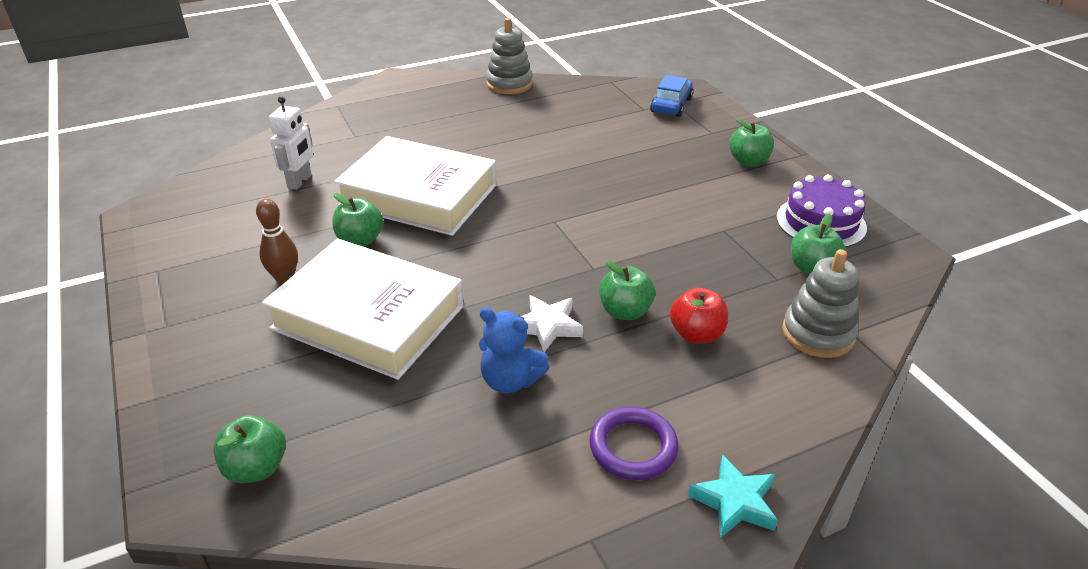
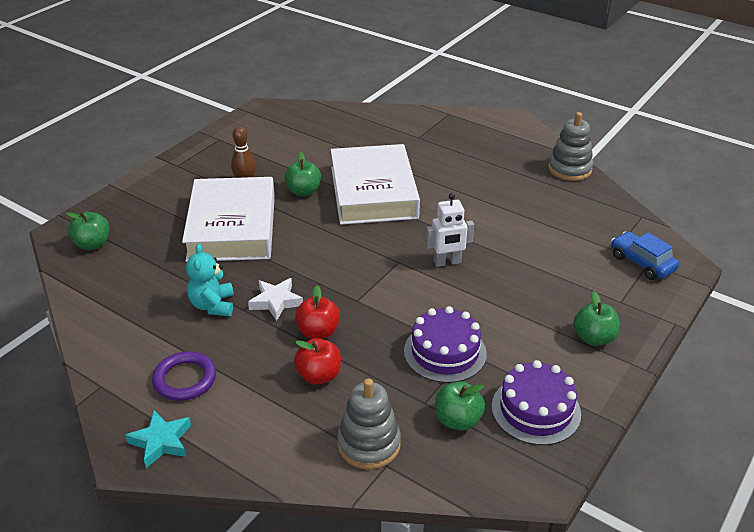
camera: 60 degrees right, 0 degrees up
white robot [269,96,313,190] -> white robot moved to [426,193,474,267]
blue teddy bear [479,307,549,393] -> turquoise teddy bear [186,243,234,316]
green apple [599,260,655,320] -> red apple [295,285,340,339]
blue car [650,75,693,117] -> blue car turned 120 degrees counterclockwise [611,231,679,280]
none -> purple cake [404,306,487,383]

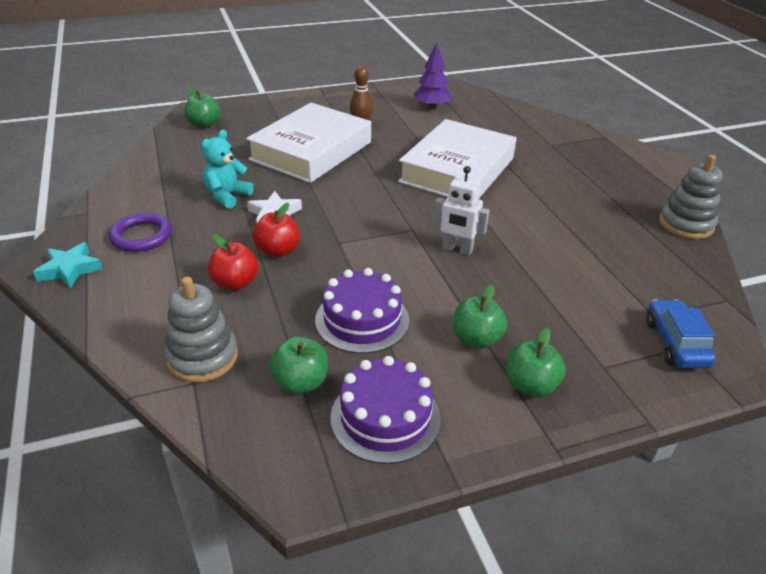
camera: 35 degrees right, 0 degrees up
green apple [284,152,321,196] -> green apple moved to [453,285,508,349]
none -> purple tree [413,43,452,109]

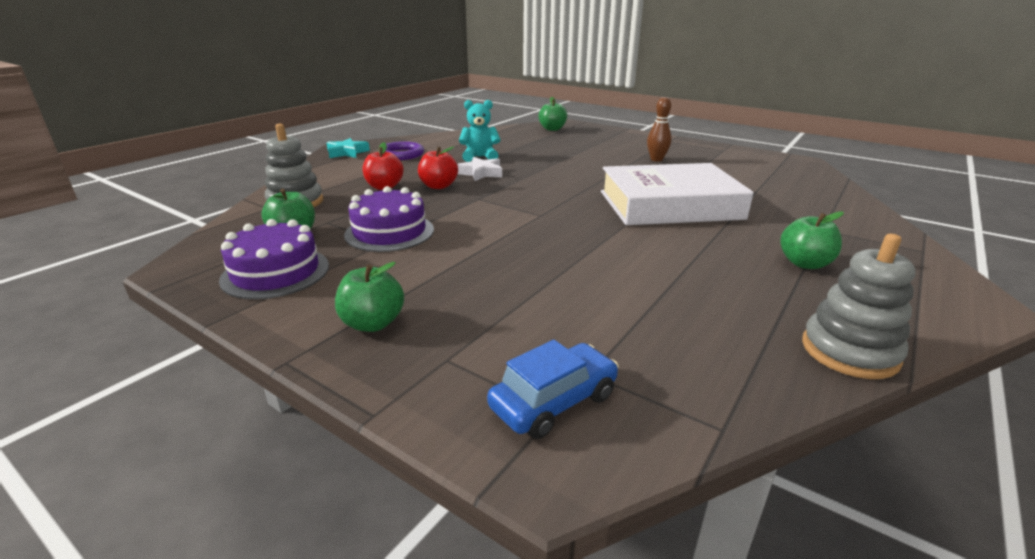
camera: 55 degrees right, 10 degrees down
white book [246,103,371,183] -> none
purple tree [413,43,452,109] -> none
white robot [433,166,489,255] -> none
green apple [453,285,508,349] -> green apple moved to [780,211,844,269]

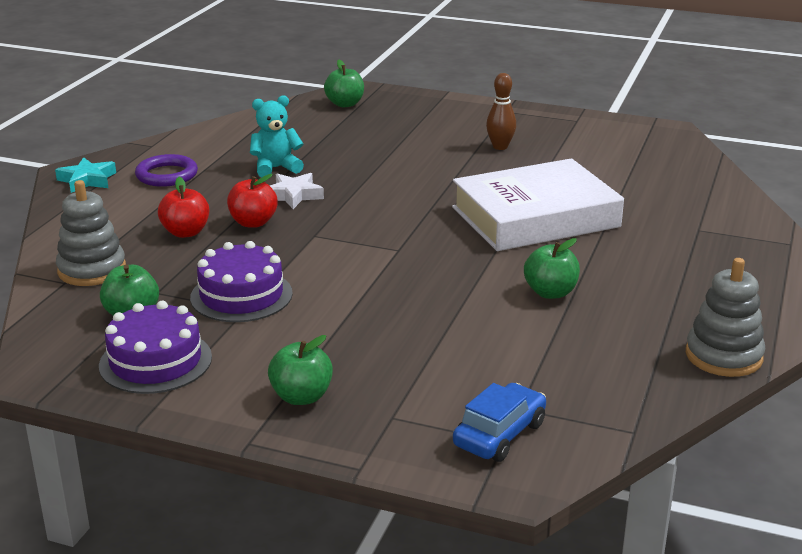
camera: 15 degrees left, 0 degrees up
green apple [780,211,844,269] -> green apple moved to [524,238,580,299]

